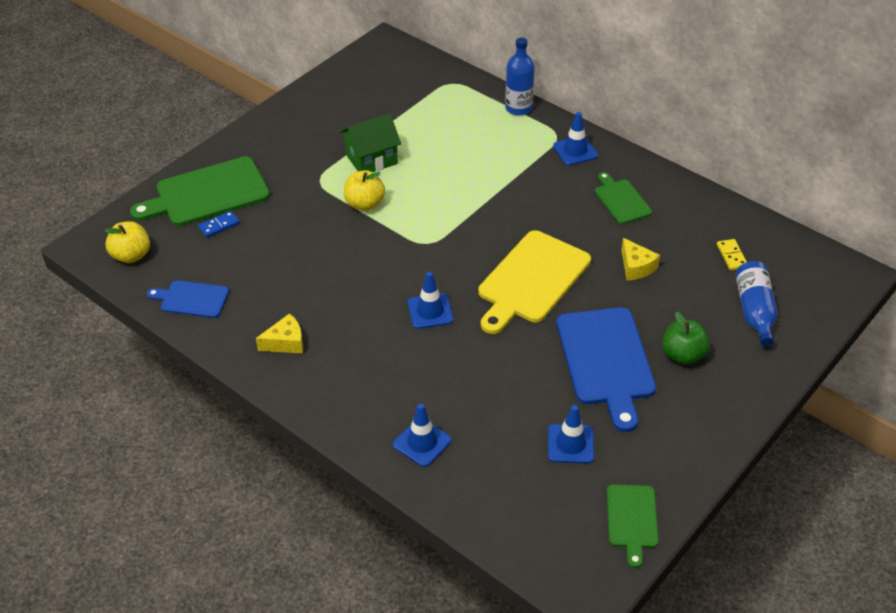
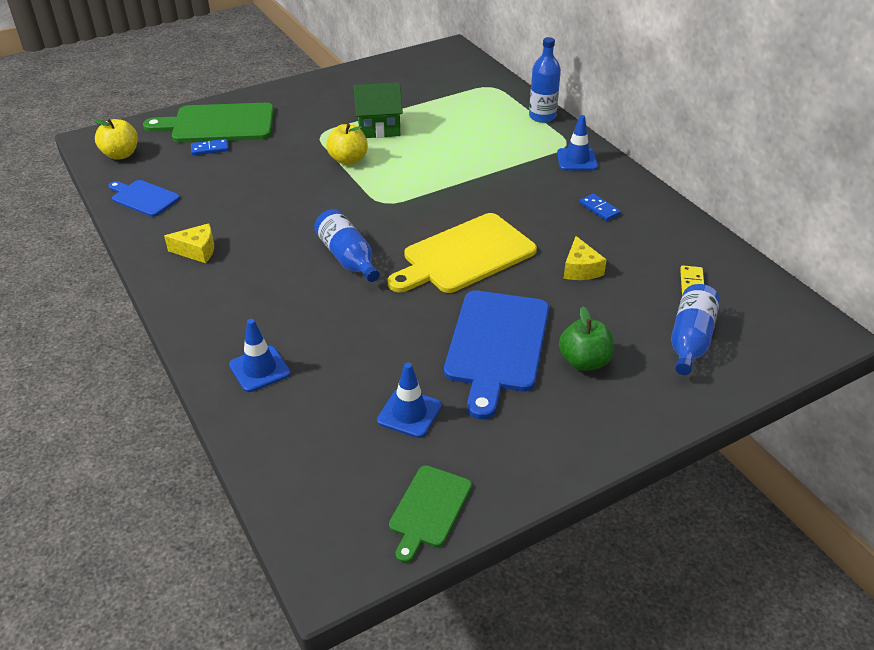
camera: 20 degrees right, 5 degrees down
blue traffic cone [408,272,453,329] -> blue bottle [314,209,380,282]
green cutting board [595,172,652,224] -> blue domino [580,194,621,221]

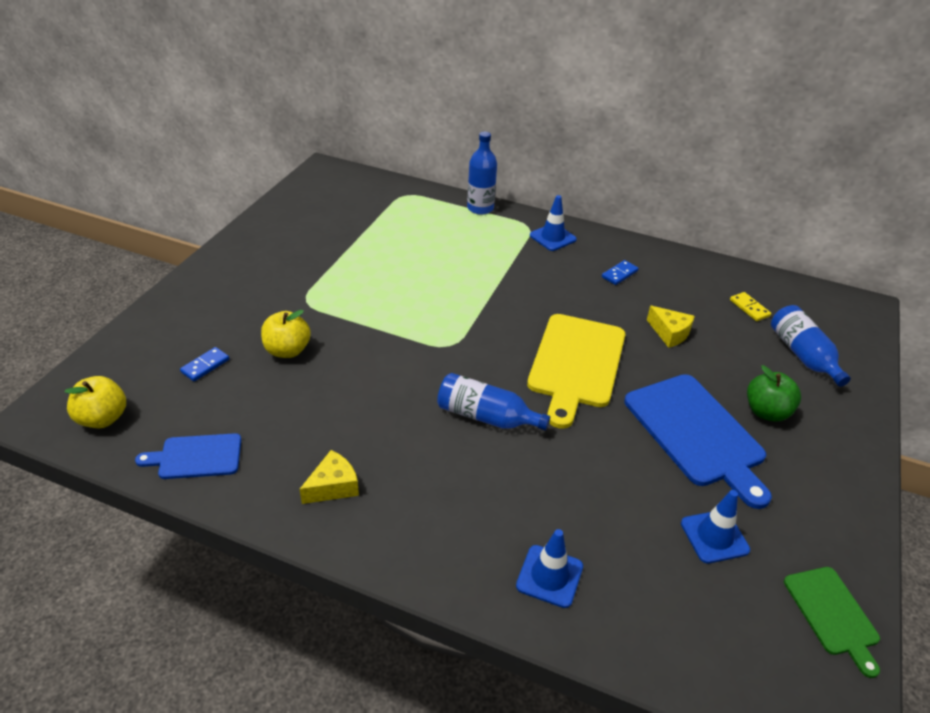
camera: 40 degrees left, 0 degrees up
green cutting board [143,103,274,143] -> none
yellow apple [326,124,368,165] -> yellow apple moved to [261,310,311,358]
green house [354,83,403,138] -> none
blue domino [580,194,621,221] -> blue domino turned 60 degrees counterclockwise [602,260,639,285]

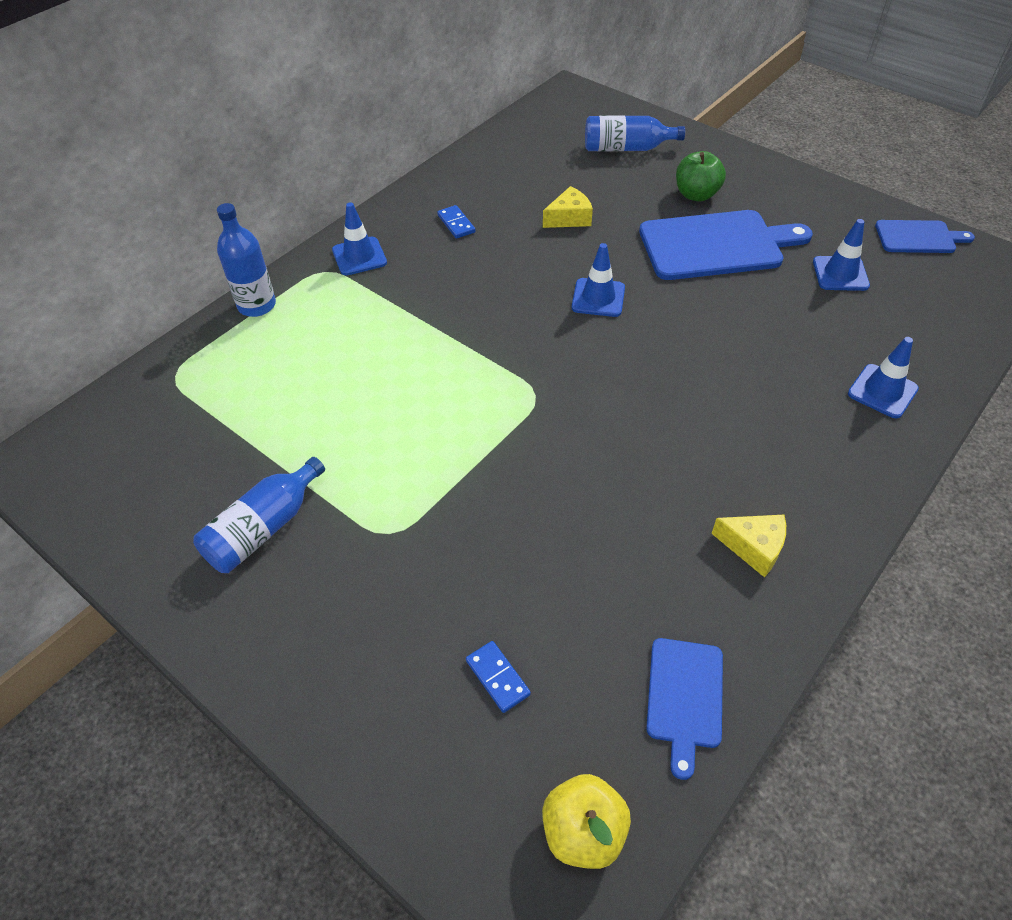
camera: 70 degrees left, 10 degrees up
yellow apple [261,310,311,358] -> none
yellow cheese [300,450,359,504] -> yellow cheese turned 135 degrees clockwise [711,515,786,577]
blue bottle [437,373,550,430] -> blue bottle moved to [193,457,325,573]
yellow cutting board [527,314,625,429] -> blue traffic cone [572,243,625,317]
yellow domino [730,292,771,321] -> none
green cutting board [784,567,880,678] -> blue cutting board [875,220,975,253]

